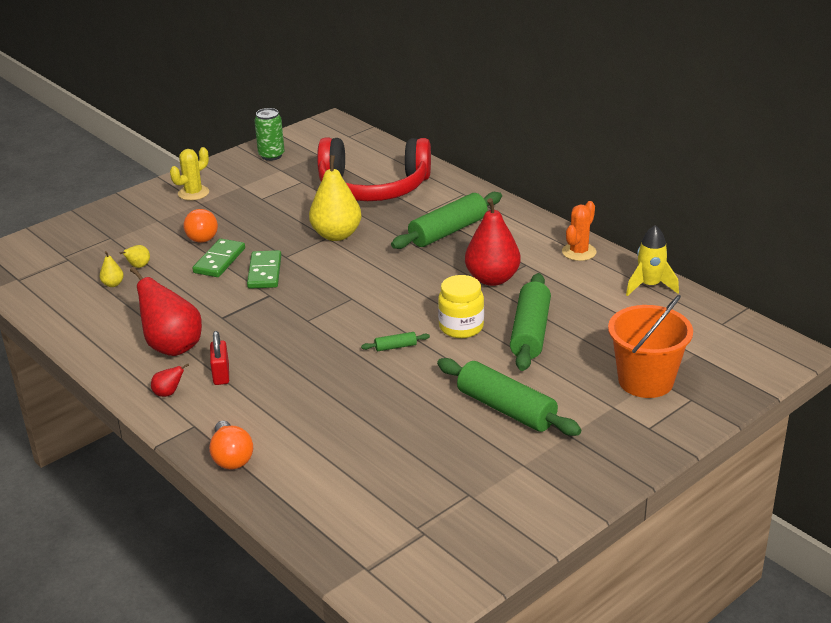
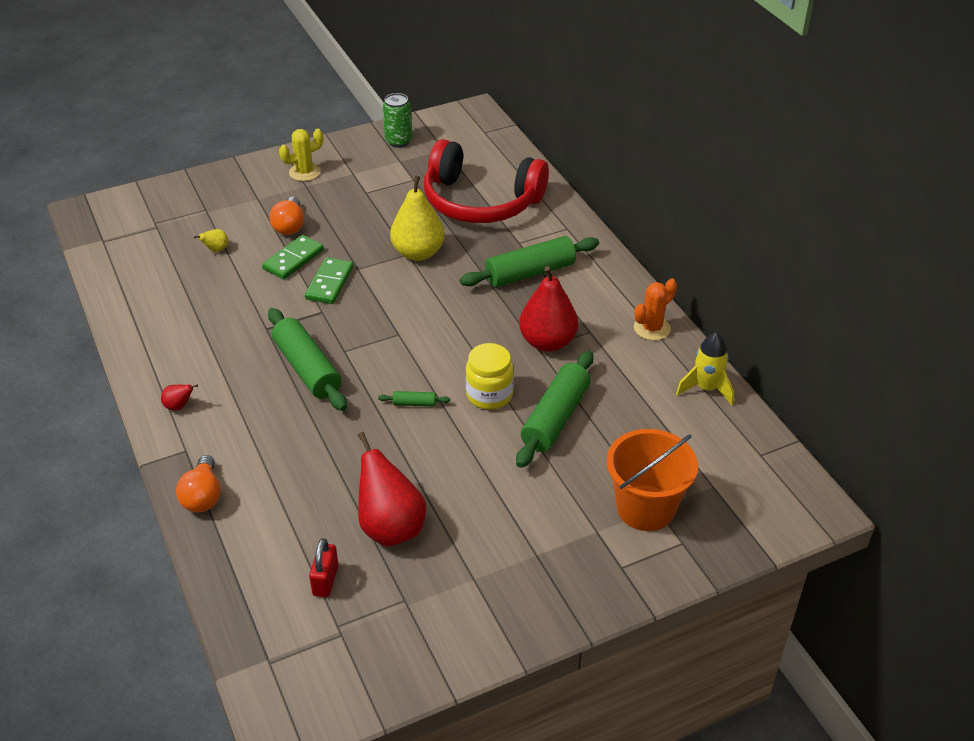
camera: 15 degrees right, 10 degrees up
yellow pear [100,251,124,287] -> none
red pear [130,267,202,356] -> red pear moved to [358,432,426,546]
red padlock [210,331,229,385] -> red padlock moved to [309,538,339,597]
green rolling pin [437,358,581,436] -> green rolling pin moved to [268,308,347,411]

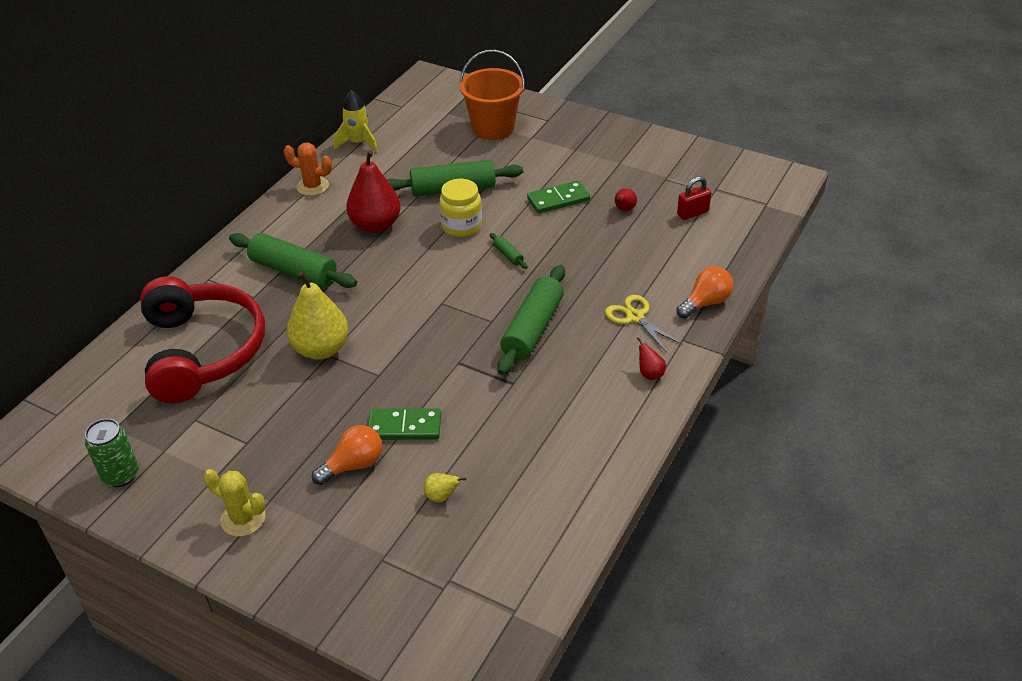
camera: 125 degrees left, 0 degrees up
green domino [305,257,354,304] -> green domino moved to [527,181,590,213]
red pear [358,432,426,546] -> red pear [615,188,637,211], size x0.43
none -> yellow scissors [605,295,683,353]

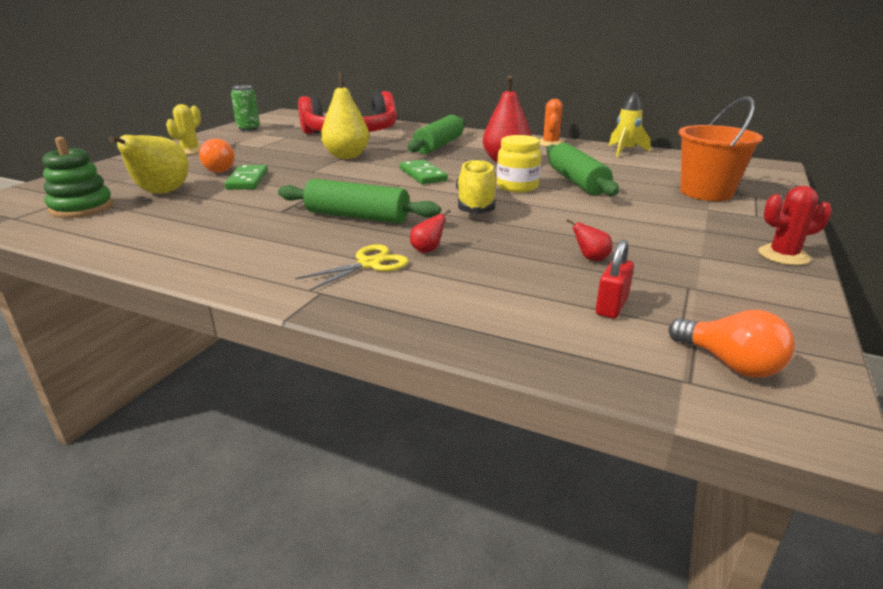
camera: 85 degrees right, 15 degrees down
yellow pear [423,473,466,502] -> yellow pear [108,135,189,194], size x2.33
green rolling pin [490,233,528,269] -> yellow shoe [456,159,496,214]
green domino [527,181,590,213] -> green domino moved to [400,159,448,184]
red pear [637,337,666,380] -> red pear moved to [410,209,451,253]
red padlock [677,176,711,220] -> red padlock turned 60 degrees clockwise [596,239,634,319]
orange light bulb [677,266,733,319] -> orange light bulb moved to [669,310,795,378]
none -> green stacking toy [42,137,113,218]
none -> red cactus [758,186,832,265]

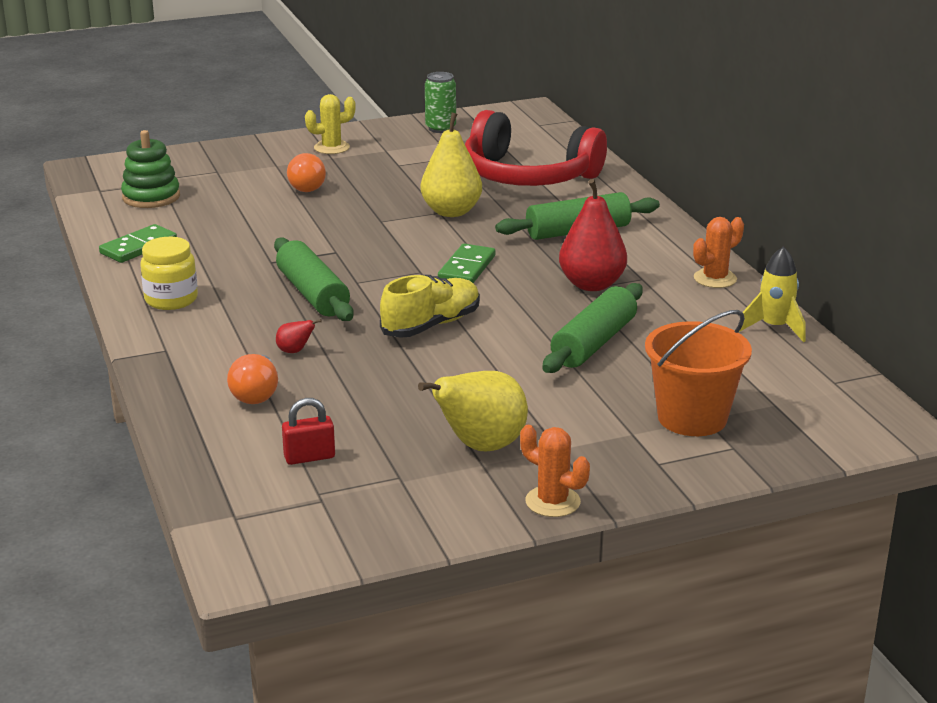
camera: 45 degrees right, 0 degrees up
yellow pear [108,135,189,194] -> yellow pear moved to [418,371,528,451]
green domino [225,165,268,190] -> green domino moved to [99,224,177,263]
yellow scissors [295,244,409,291] -> none
yellow jar [497,135,541,192] -> yellow jar moved to [140,237,198,310]
red pear [566,219,612,261] -> none
orange light bulb [669,310,795,378] -> orange light bulb moved to [227,354,278,404]
red cactus [758,186,832,265] -> orange cactus [520,425,590,517]

